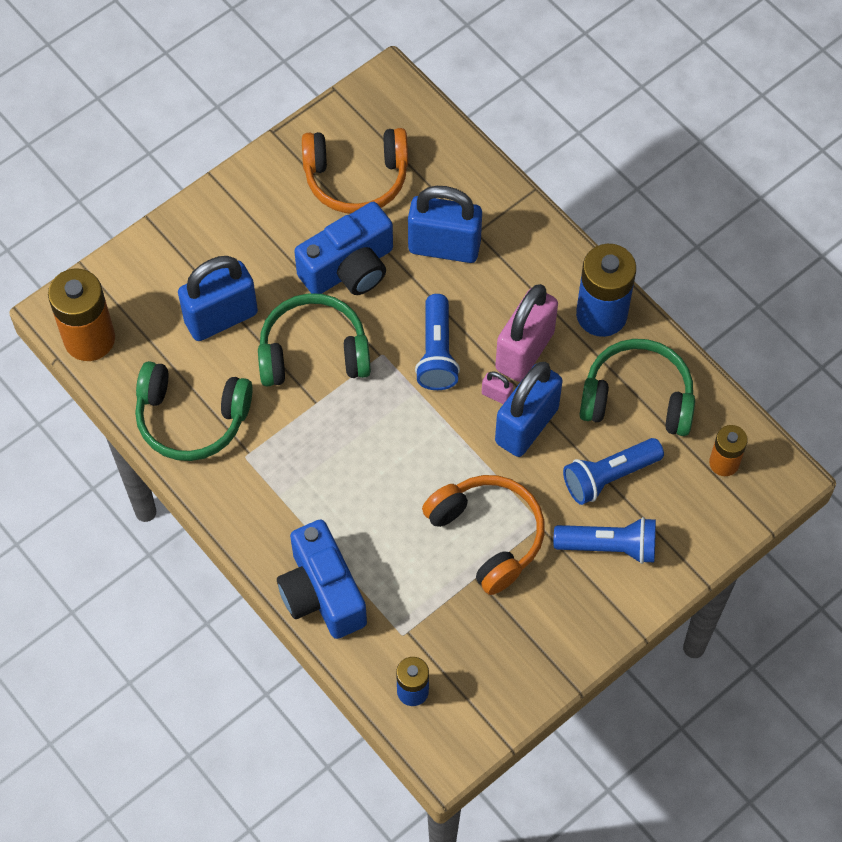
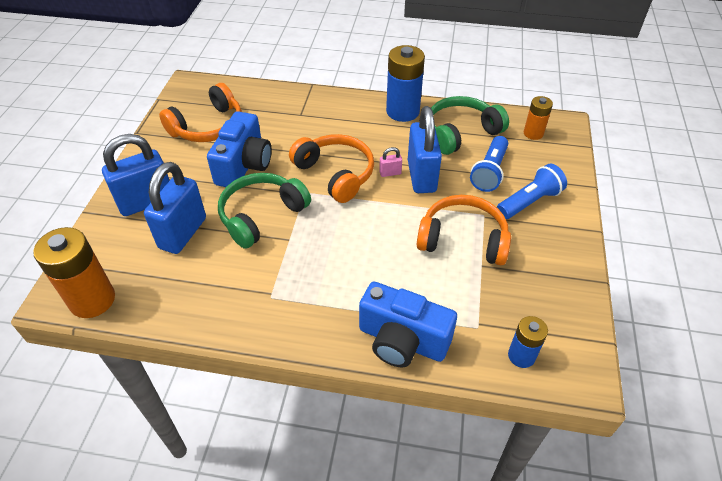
camera: 40 degrees left, 15 degrees down
green headphones [135,361,252,461] -> none
blue padlock [408,186,482,263] -> blue padlock moved to [102,134,170,216]
blue flashlight [415,294,460,390] -> orange headphones [289,134,374,203]
pink padlock [495,284,558,382] -> none

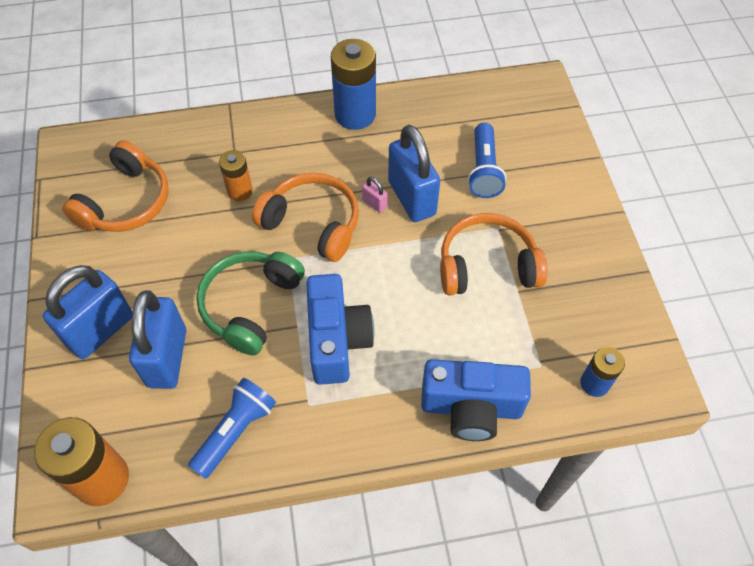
camera: 20 degrees left, 10 degrees up
blue camera [207,111,272,187] -> blue camera moved to [306,274,375,385]
pink padlock [379,147,402,177] -> pink padlock turned 75 degrees clockwise [362,177,388,213]
green headphones [431,96,509,155] -> none
blue flashlight [497,164,567,219] -> blue flashlight moved to [188,378,276,479]
orange battery [524,96,553,140] -> orange battery moved to [219,150,253,201]

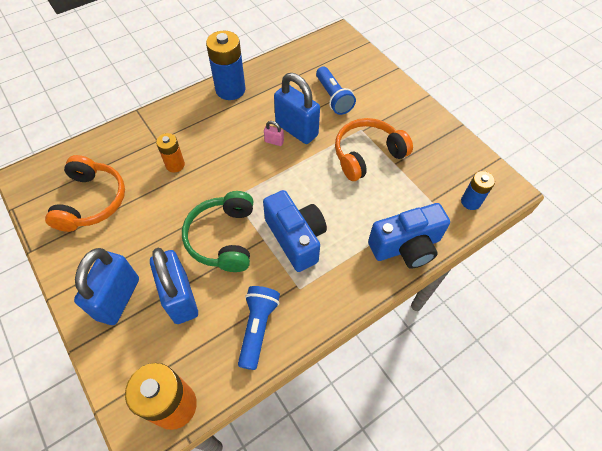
camera: 25 degrees left, 0 degrees up
orange headphones [252,172,359,262] -> none

